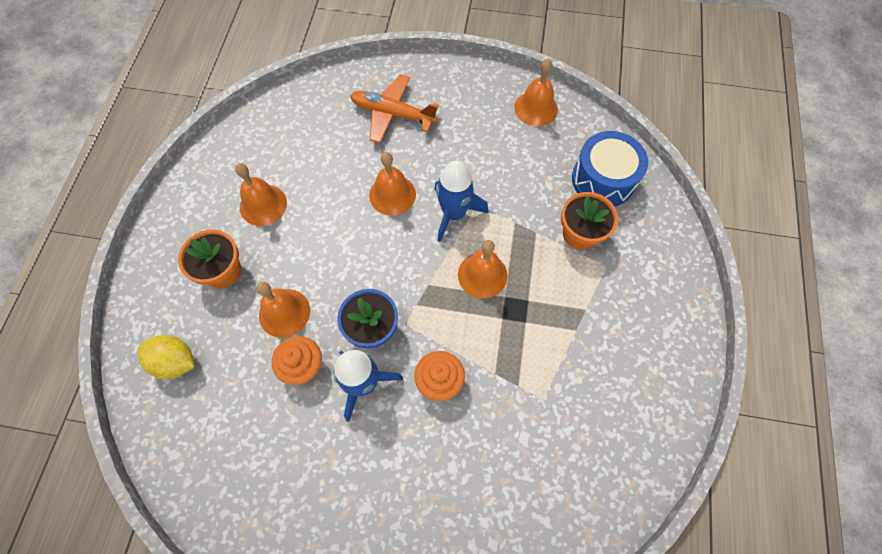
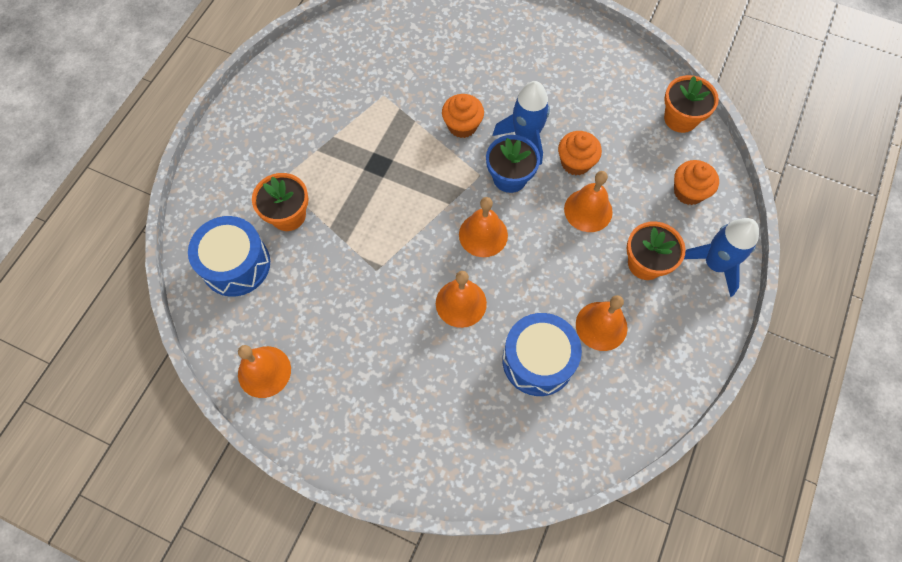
camera: 165 degrees left, 0 degrees up
yellow lemon [138,335,195,379] -> orange cupcake [674,160,719,205]
orange plane [350,74,439,143] -> none
blue rocket [434,161,489,242] -> blue rocket moved to [684,218,759,297]
orange bell [458,240,508,299] -> orange bell moved to [459,197,508,257]
none -> blue drum [502,313,582,396]
none -> orange flower pot [664,75,719,133]

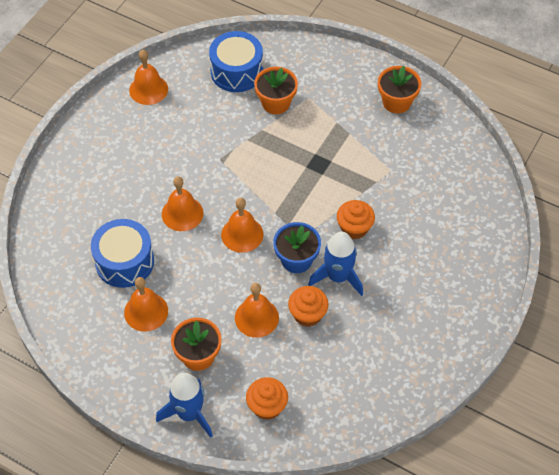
camera: 95 degrees right, 10 degrees down
orange flower pot [664,75,719,133] -> orange flower pot moved to [378,66,421,114]

